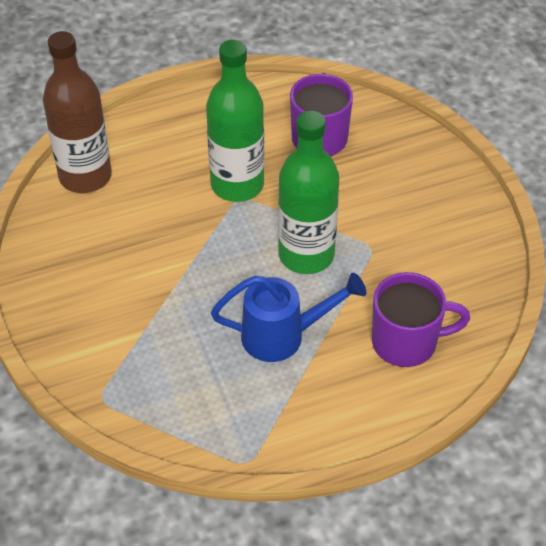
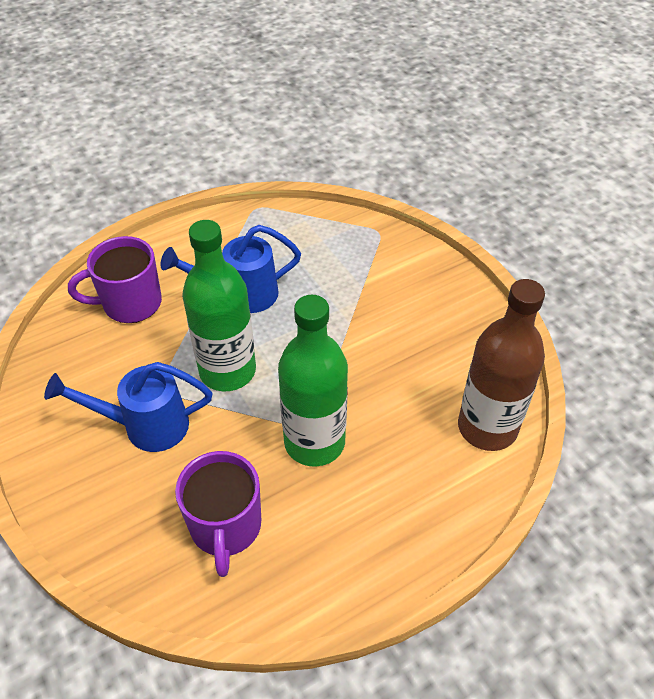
camera: 170 degrees right, 0 degrees up
none -> blue watering can [44,362,212,452]

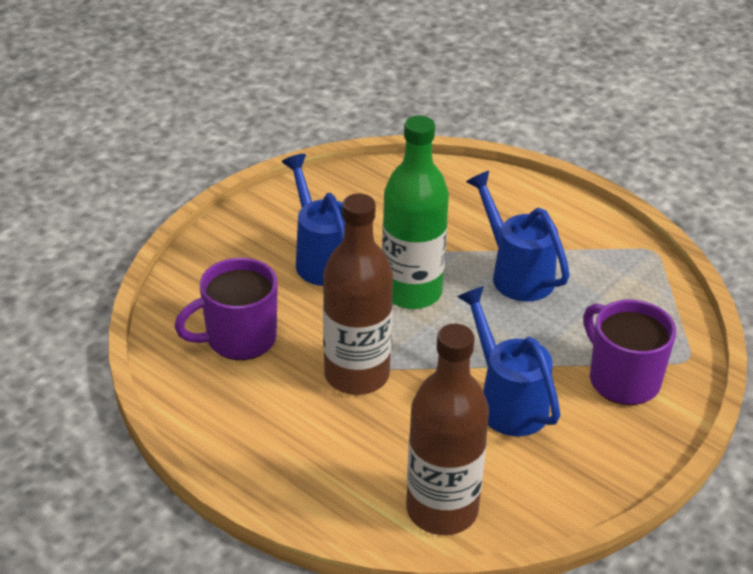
camera: 70 degrees right, 10 degrees down
purple mug [68,236,162,323] -> purple mug moved to [583,300,676,405]
green bottle [278,295,348,467] -> brown bottle [323,193,393,395]
none -> blue watering can [457,286,560,436]

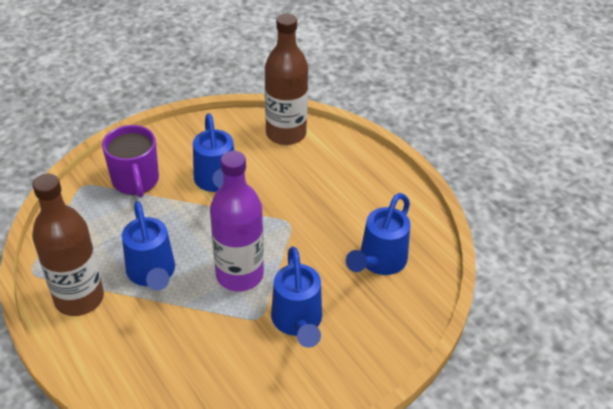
camera: 165 degrees left, 5 degrees up
purple mug [174,258,278,360] -> blue watering can [346,193,410,275]
brown bottle [323,193,393,395] -> brown bottle moved to [32,174,104,316]
green bottle [382,115,449,309] -> purple bottle [210,151,264,291]

